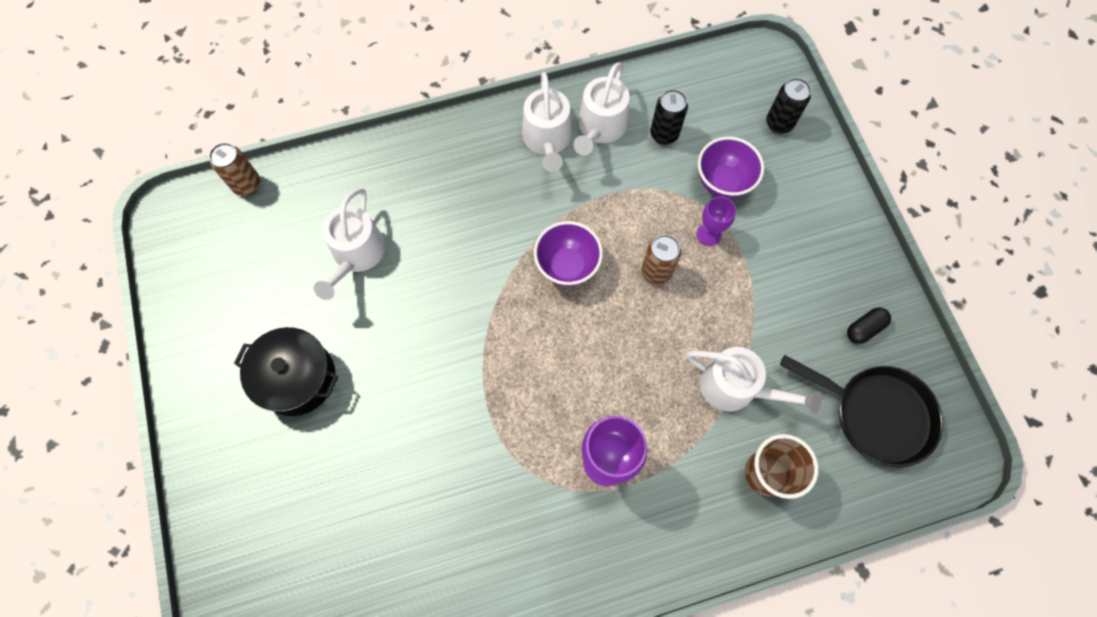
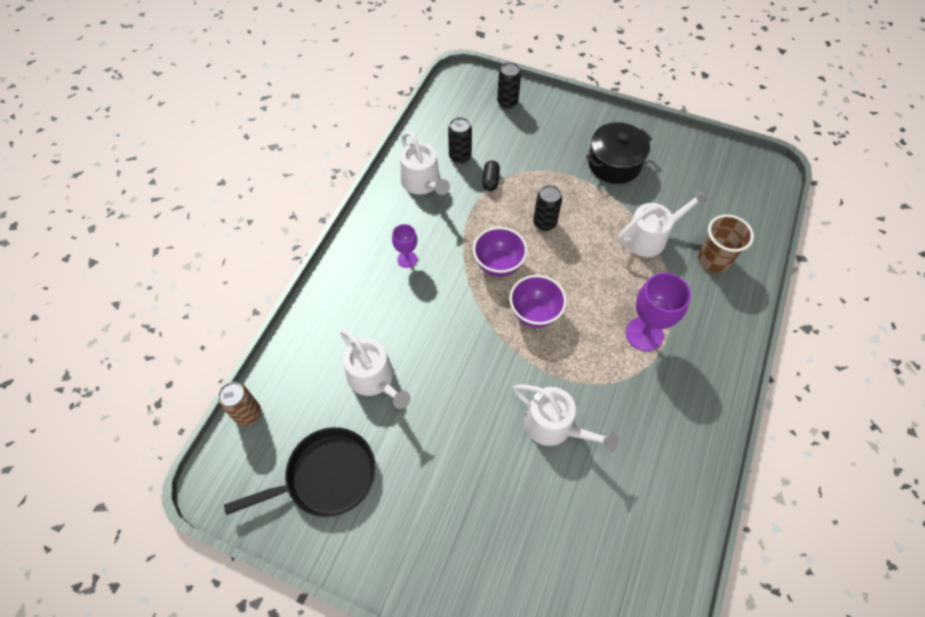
camera: 50 degrees left, 10 degrees down
black pot [234,327,338,416] -> black pot moved to [586,122,652,184]
white watering can [522,72,572,172] -> white watering can moved to [513,384,619,452]
brown can [641,235,681,285] -> black can [533,185,562,231]
purple goblet [697,197,736,246] -> purple goblet moved to [392,224,417,268]
purple bowl [698,137,764,199] -> purple bowl moved to [509,275,567,328]
black pan [780,355,943,467] -> black pan moved to [224,427,376,517]
black capsule [847,308,891,344] -> black capsule moved to [482,160,500,191]

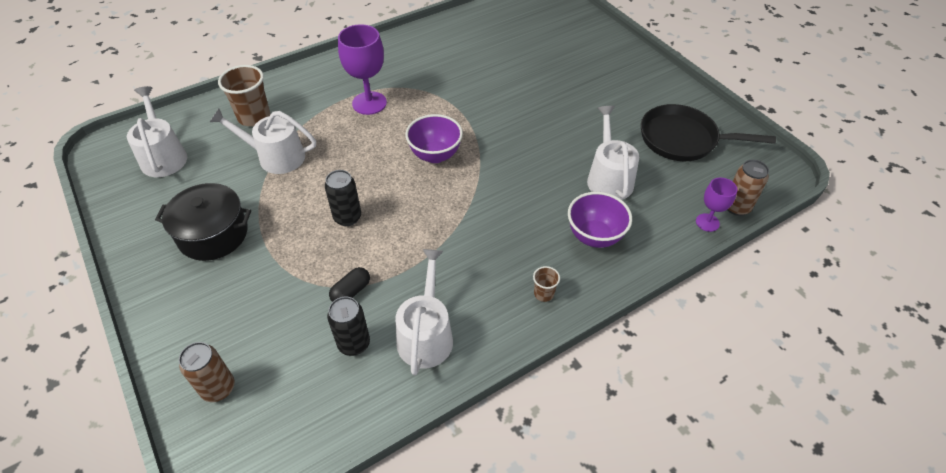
camera: 145 degrees left, 10 degrees down
purple goblet [392,224,417,268] -> purple goblet moved to [696,178,737,232]
purple bowl [473,227,528,277] -> purple bowl moved to [568,192,632,248]
black can [497,62,521,109] -> brown can [179,342,235,402]
white watering can [513,384,619,452] -> white watering can moved to [127,86,187,177]
none -> brown cup [533,266,560,302]

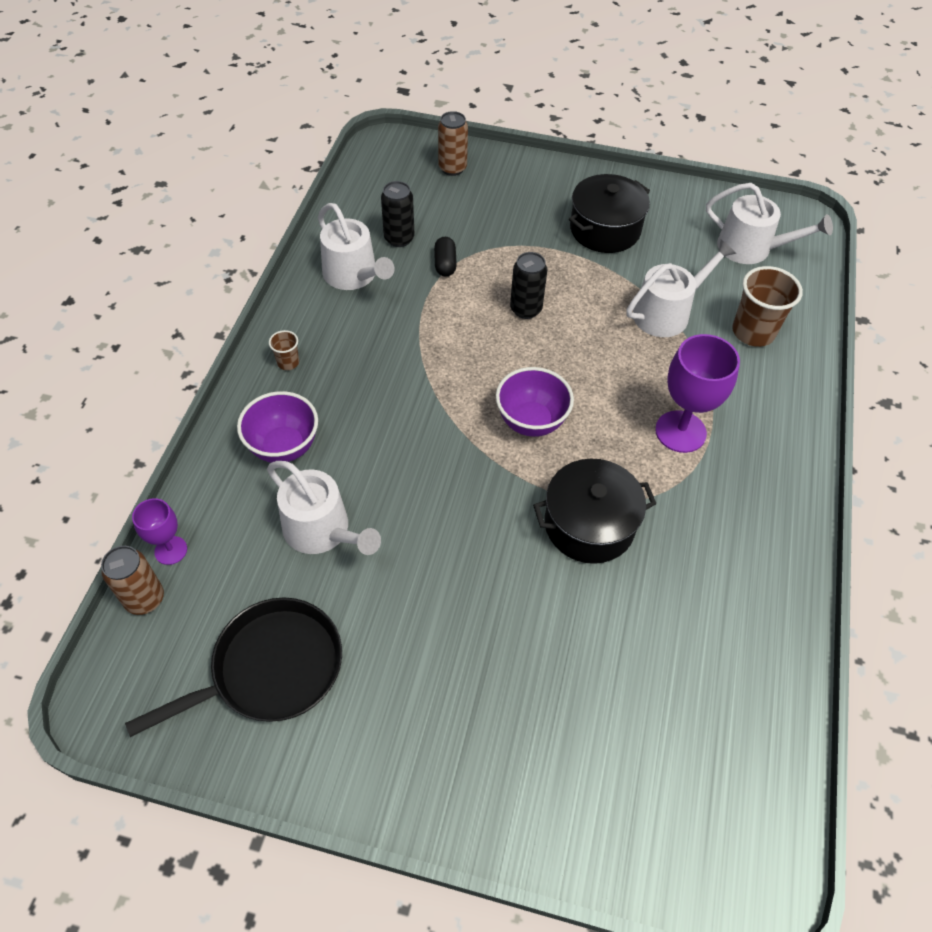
camera: 135 degrees right, 5 degrees up
none -> black pot [533,459,656,564]

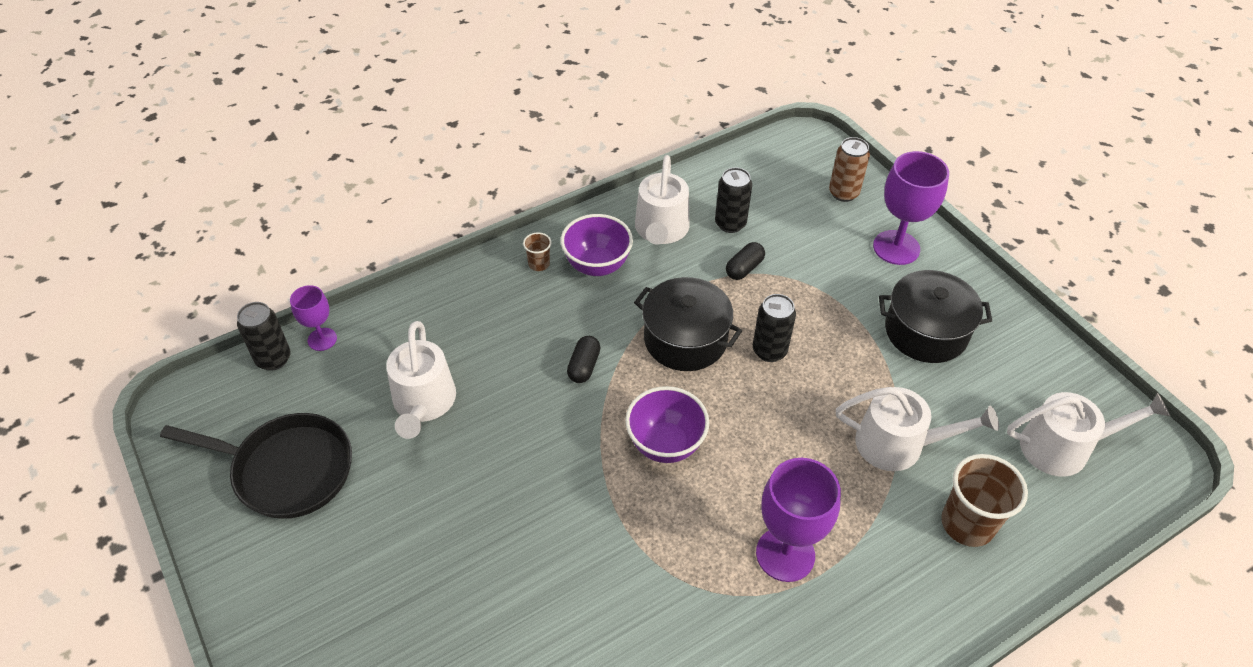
camera: 45 degrees right, 5 degrees down
brown can [101,546,164,615] -> black can [237,302,291,371]
purple bowl [237,391,318,463] -> purple bowl moved to [561,214,633,276]
black pot [533,459,656,564] -> black pot moved to [634,277,742,371]
white watering can [706,183,833,264] -> white watering can turned 75 degrees counterclockwise [1007,392,1170,477]
none -> black capsule [567,336,601,383]
none -> purple goblet [873,151,949,265]

